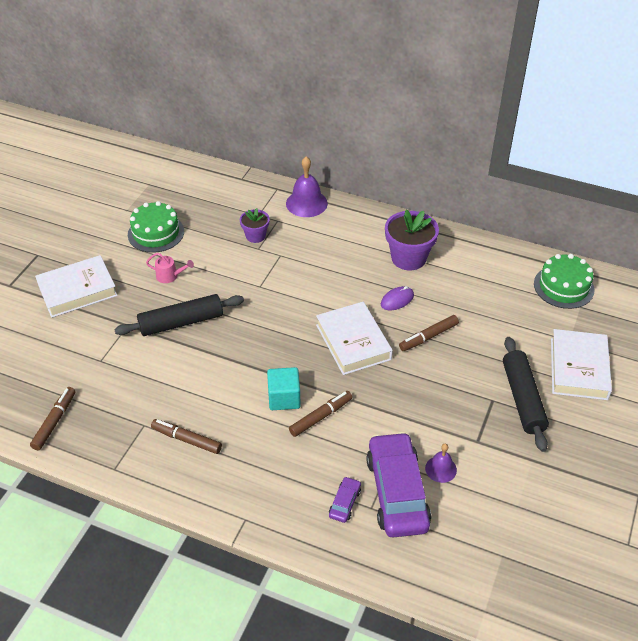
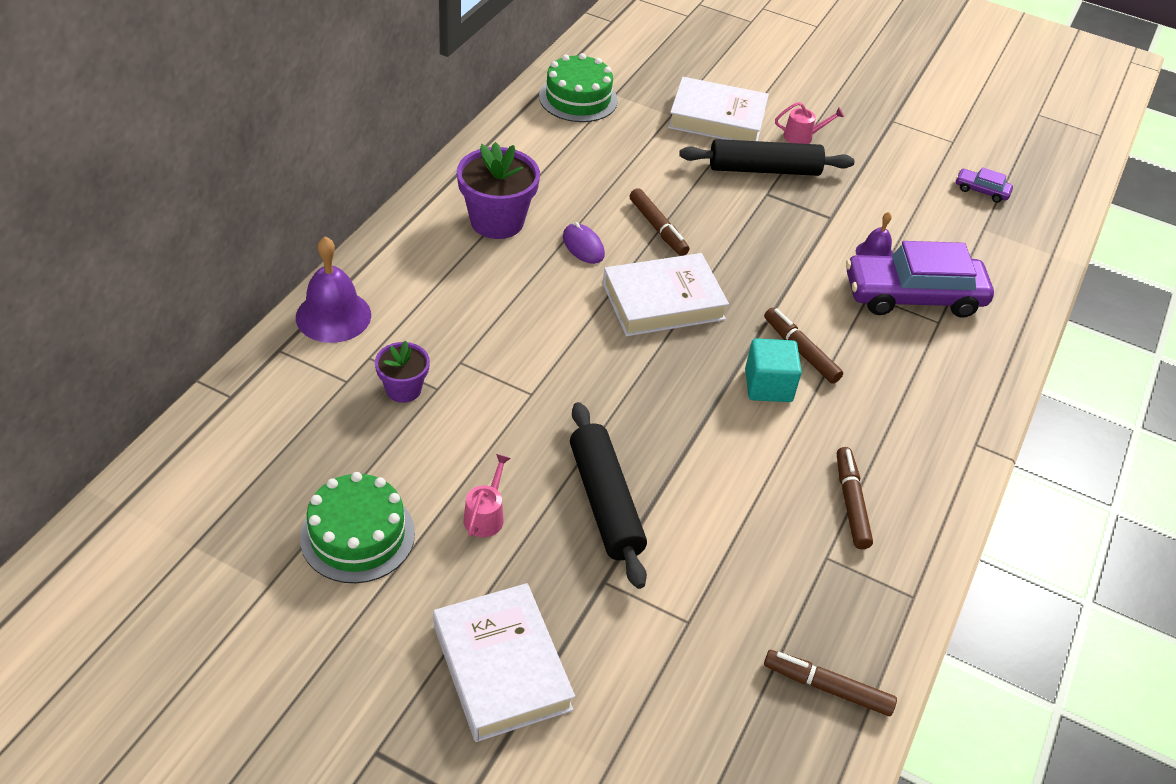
camera: 90 degrees left, 0 degrees up
brown marker [151,419,222,454] -> brown marker turned 150 degrees clockwise [837,447,873,549]
purple car [329,476,361,523] -> purple car moved to [956,167,1013,203]
none -> pink watering can [775,102,844,144]

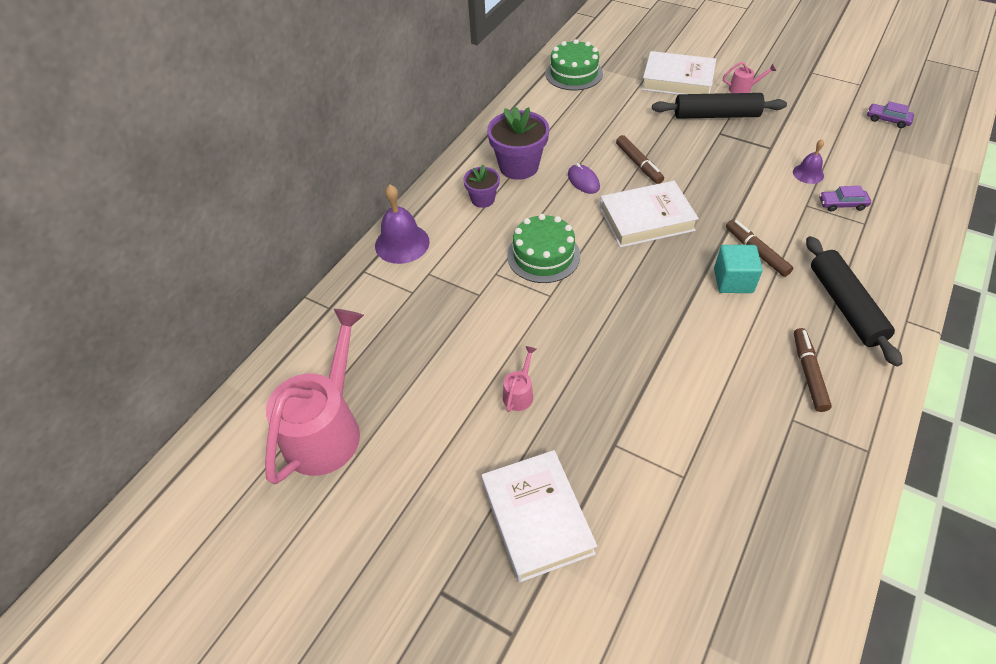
camera: 10 degrees right, 5 degrees up
green cake [300,472,415,583] -> green cake moved to [507,214,580,283]
purple flower pot [375,341,430,403] -> purple flower pot moved to [463,165,500,208]
black rolling pin [570,402,647,589] -> black rolling pin moved to [806,236,903,367]
brown marker [764,650,897,716] -> none
purple car [846,241,994,318] -> purple car [819,186,871,212], size x0.43
none -> pink watering can [265,309,364,484]

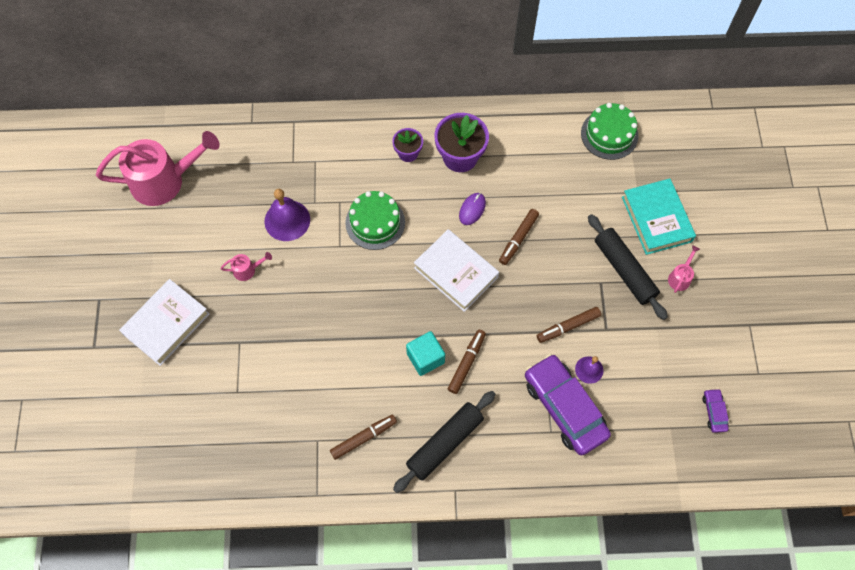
camera: 55 degrees right, 15 degrees up
purple bell [375,185,430,264] -> purple bell moved to [264,189,310,241]
white book [641,51,716,95] -> turquoise book [622,179,696,255]
pink watering can [723,62,776,93] -> pink watering can turned 120 degrees counterclockwise [668,246,700,293]
purple car [819,186,871,212] -> purple car [525,354,611,455], size x2.33
none -> brown marker [537,307,601,343]

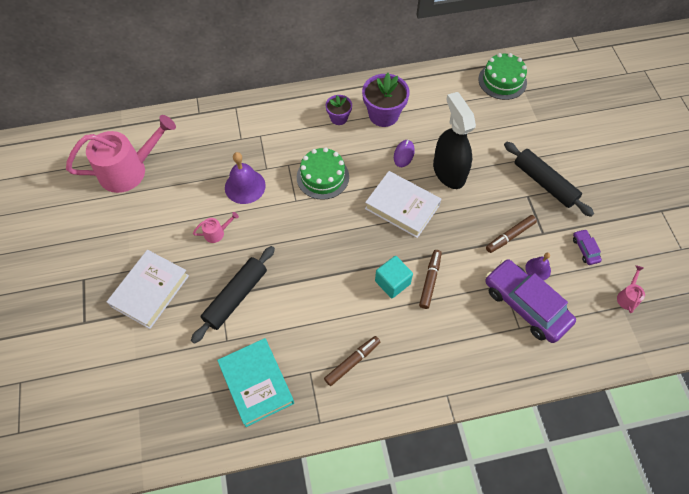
camera: 10 degrees left, 5 degrees down
black rolling pin [393,391,495,493] -> black rolling pin moved to [191,246,275,344]
brown marker [499,209,539,265] -> black spray bottle [433,92,476,189]
turquoise book [622,179,696,255] -> turquoise book moved to [217,338,294,427]
pink watering can [668,246,700,293] -> pink watering can moved to [617,265,645,313]
purple car [703,389,729,433] -> purple car moved to [573,229,602,265]

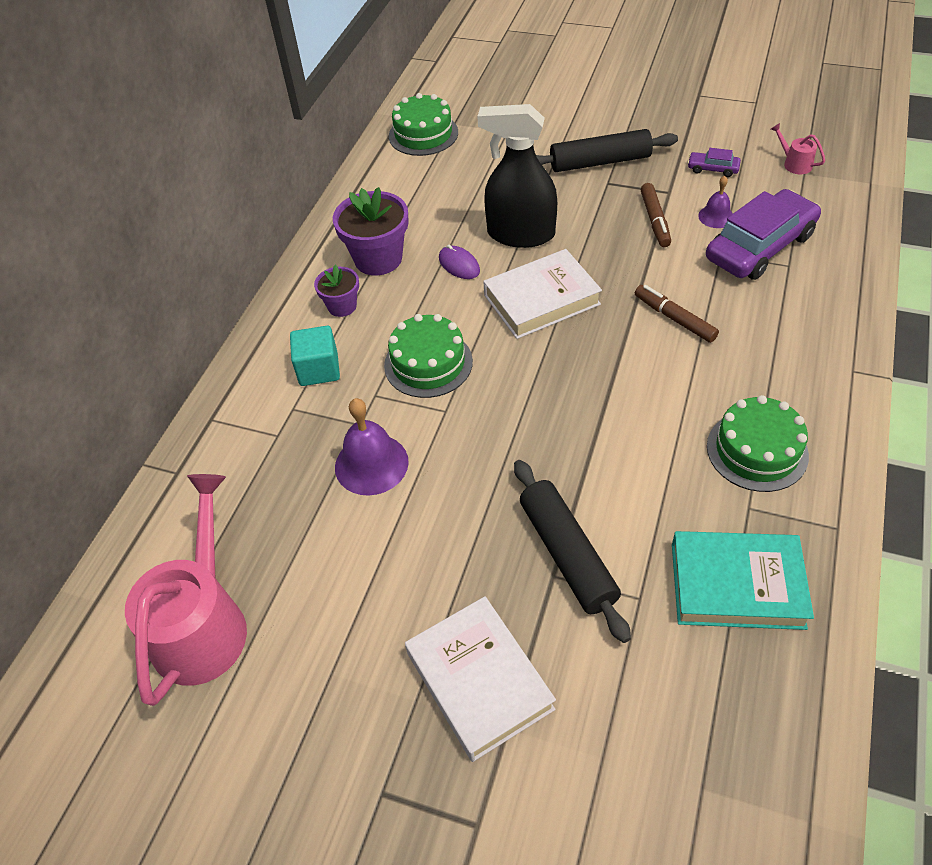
camera: 55 degrees left, 10 degrees down
pink watering can [193,212,239,243] -> none
brown marker [324,336,380,386] -> green cake [707,395,809,492]
turquoise cube [375,256,413,298] -> turquoise cube moved to [290,326,340,386]
purple car [485,259,576,343] -> purple car turned 150 degrees clockwise [706,189,821,280]

